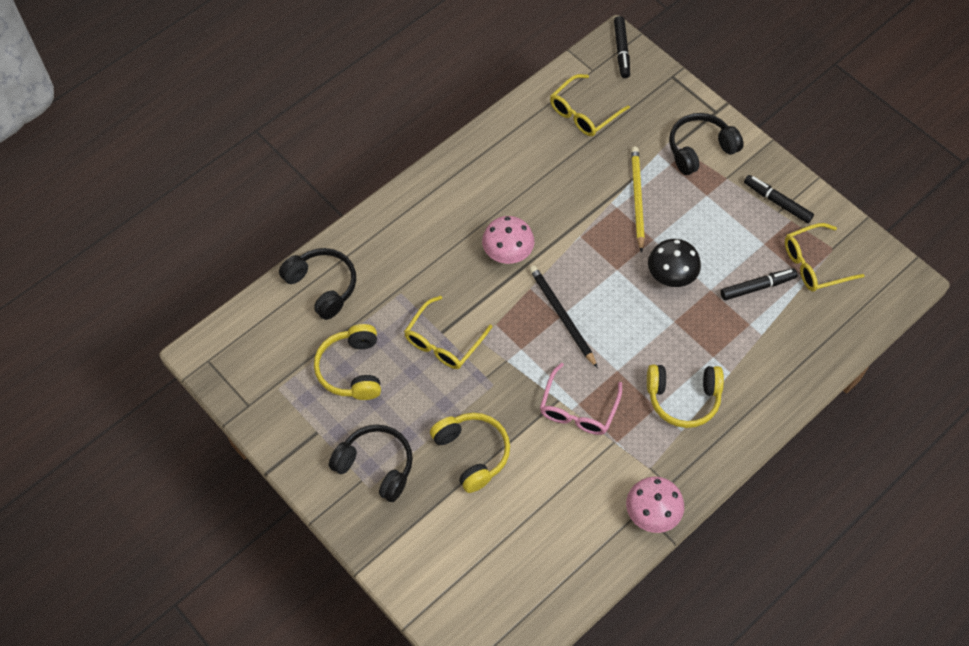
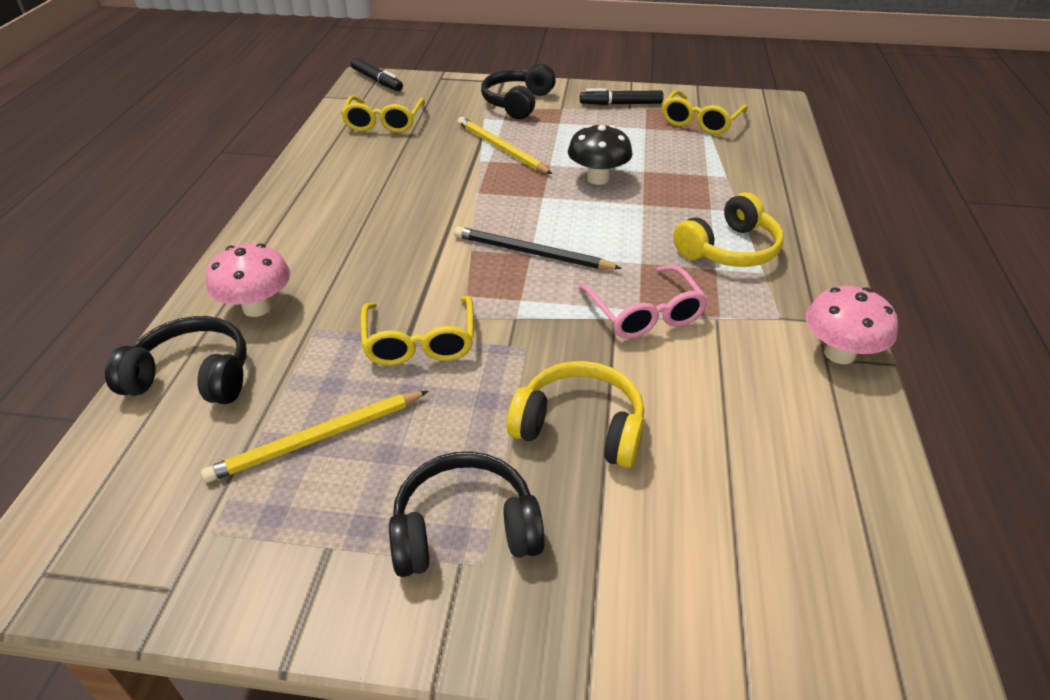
camera: 40 degrees left, 20 degrees down
yellow headphones [314,324,381,400] -> yellow pencil [201,391,428,483]
pink mushroom [482,216,534,264] -> pink mushroom moved to [206,243,290,317]
black marker [721,268,797,300] -> none

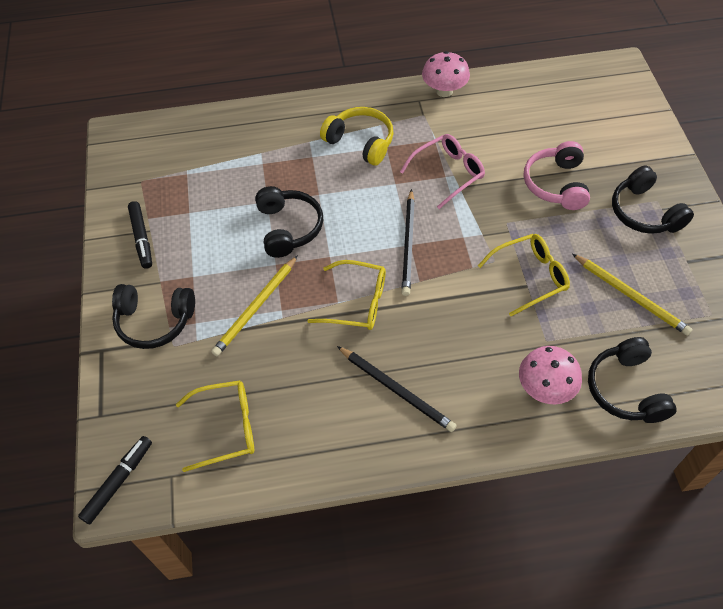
camera: 105 degrees left, 15 degrees up
yellow headphones [507,361,644,468] -> pink headphones [524,141,590,210]
black mushroom [568,125,633,185] -> black headphones [255,186,323,258]
yellow glasses [662,90,747,135] -> yellow glasses moved to [308,260,386,330]
none -> black pencil [337,346,457,432]

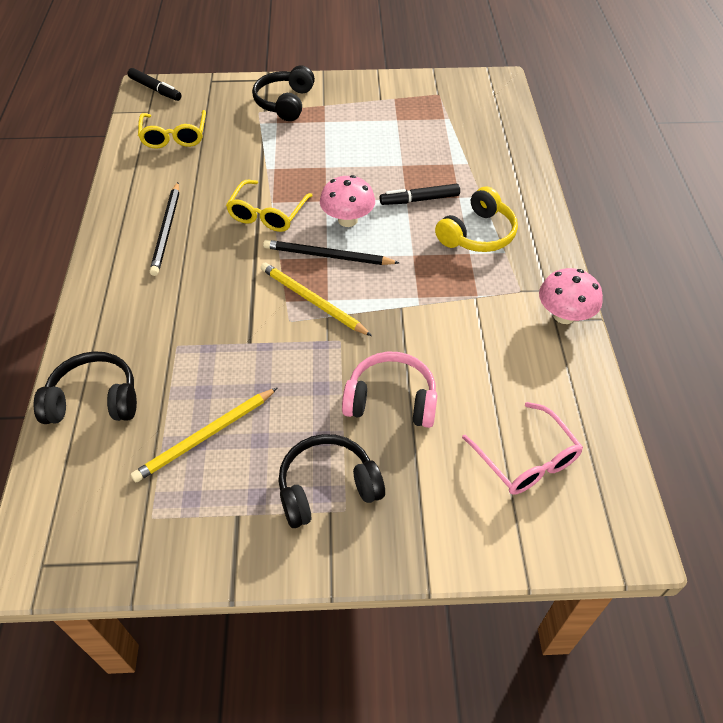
camera: 95 degrees right, 5 degrees down
black marker [128,201,152,269] -> black marker moved to [380,184,460,205]
yellow pencil [211,255,298,356] -> yellow pencil moved to [261,262,372,336]
black headphones [255,186,323,258] -> none
black pencil [337,346,457,432] -> black pencil turned 45 degrees counterclockwise [150,182,179,276]
pink glasses [400,134,485,209] -> pink glasses moved to [462,402,583,495]
yellow glasses [478,234,570,316] -> none
pink mushroom [519,346,582,404] -> pink mushroom moved to [320,175,375,227]

